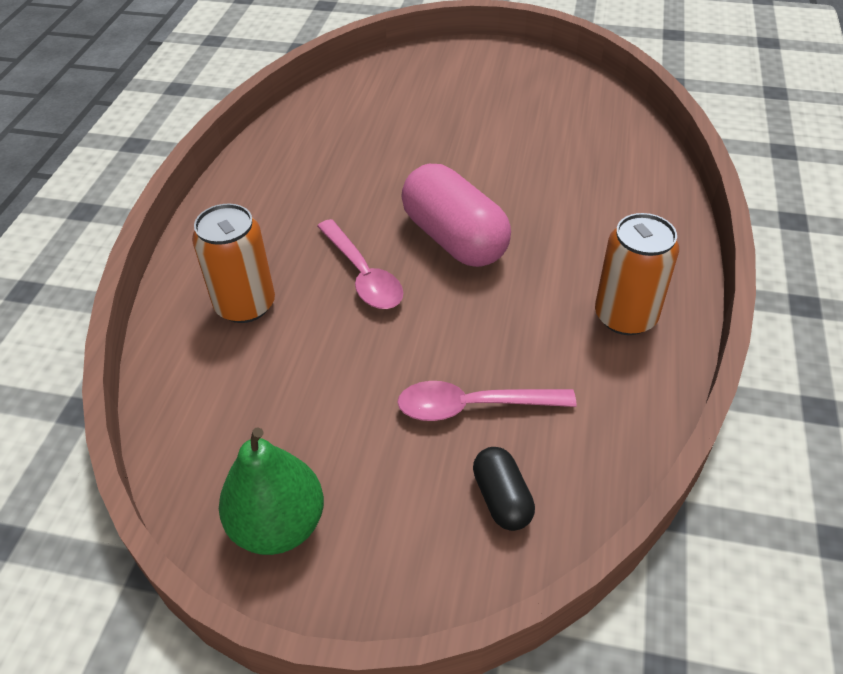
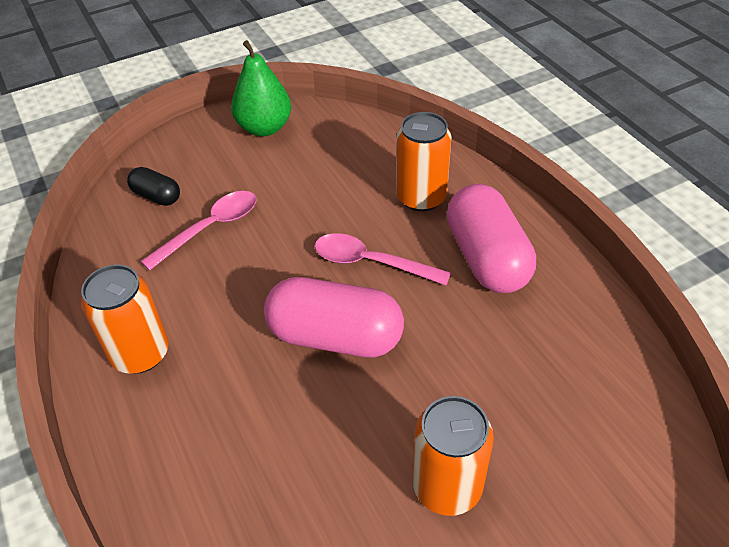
camera: 140 degrees right, 0 degrees up
none -> orange can [413,396,494,516]
none -> pink capsule [447,184,536,293]

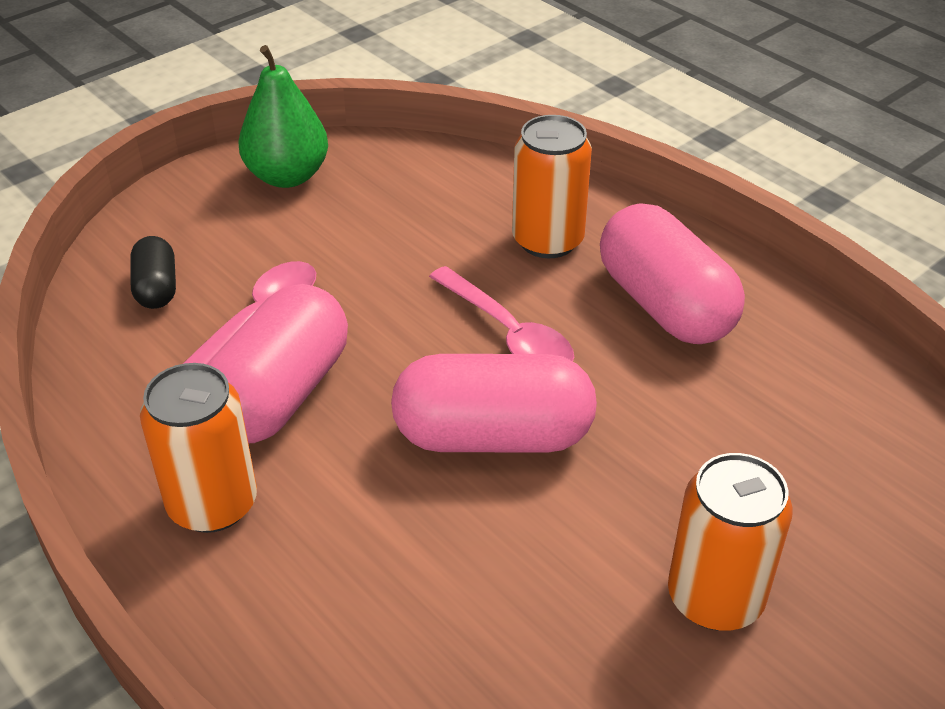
camera: 15 degrees left, 5 degrees down
black capsule [127,167,180,206] -> black capsule turned 60 degrees clockwise [130,236,176,309]
pink spoon [315,233,451,285] -> pink spoon turned 135 degrees counterclockwise [429,266,574,361]
none -> pink capsule [207,284,348,443]

